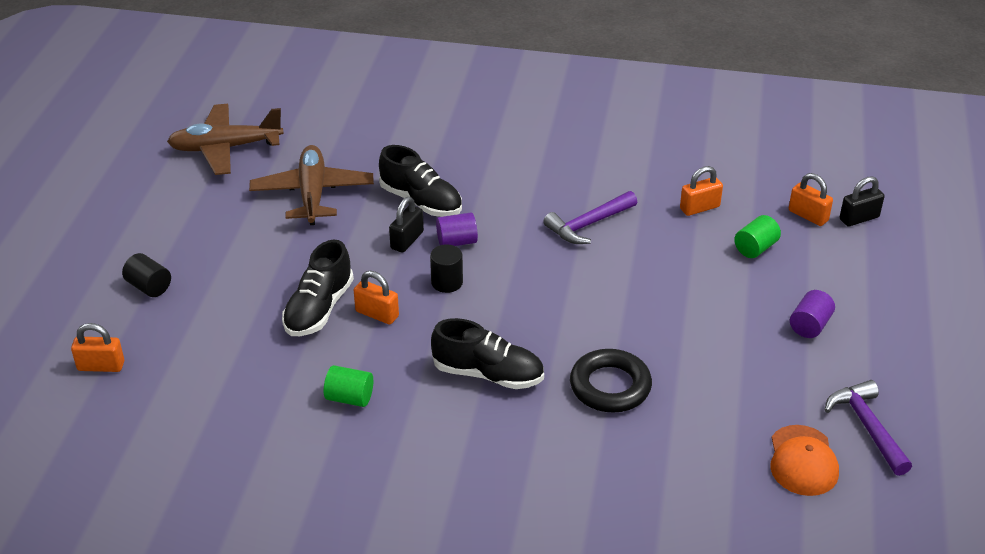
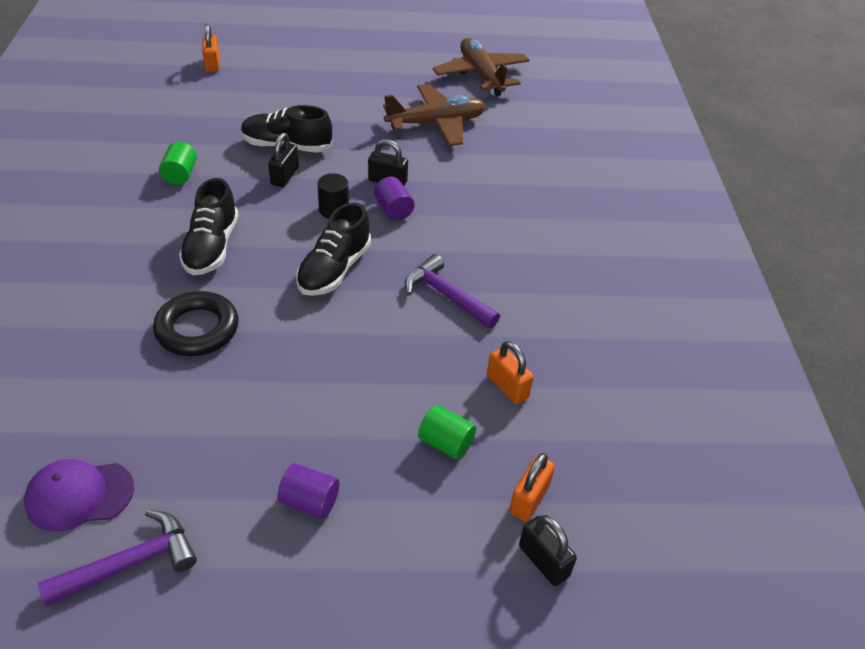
camera: 75 degrees right, 5 degrees up
black cylinder [122,253,171,297] -> none
orange padlock [354,271,399,324] -> black padlock [268,133,299,187]
black shoe [379,145,462,217] -> black shoe moved to [296,203,371,296]
orange cap [770,425,839,496] -> purple cap [24,459,134,532]

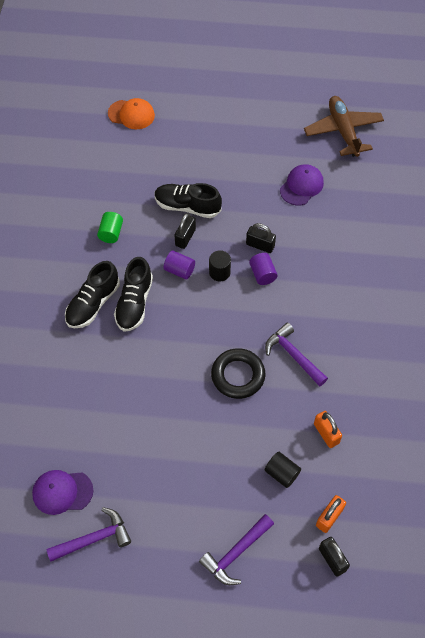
camera: 10 degrees right, 15 degrees up
black ring [153,291,238,356] -> black ring moved to [211,348,265,399]
orange padlock [202,24,219,72] -> orange cap [108,98,155,130]
purple cylinder [277,463,339,519] -> purple cylinder moved to [164,251,195,280]
black shoe [296,203,371,296] -> black shoe moved to [65,261,120,328]
brown plane [383,84,486,146] -> purple cap [280,164,324,206]
green cylinder [418,405,476,460] -> black cylinder [264,452,301,488]
none -> purple hammer [199,514,274,585]

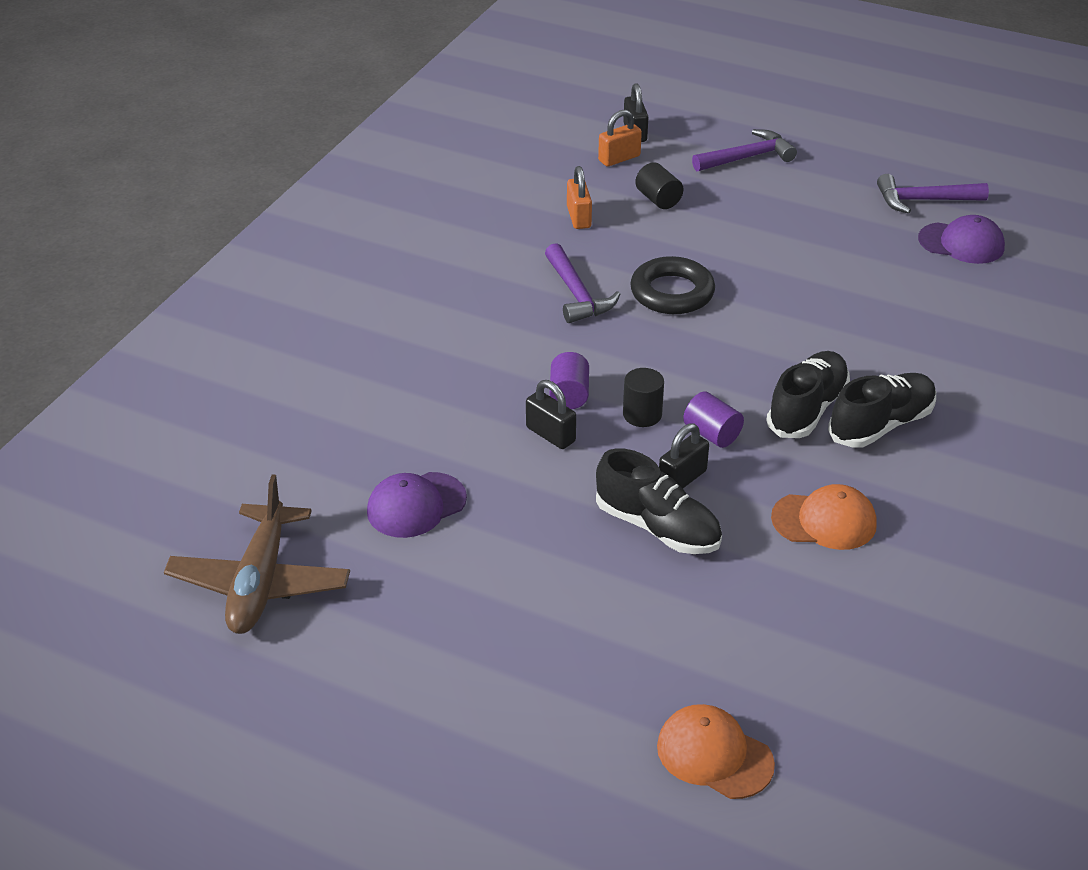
camera: 160 degrees left, 20 degrees down
green cylinder [97,212,123,243] -> orange cap [771,484,877,550]

